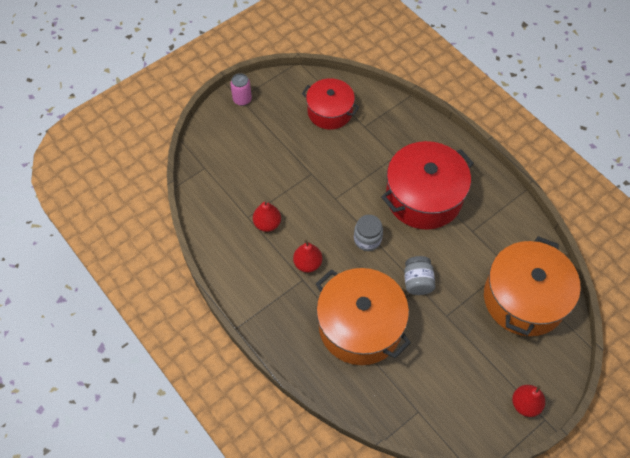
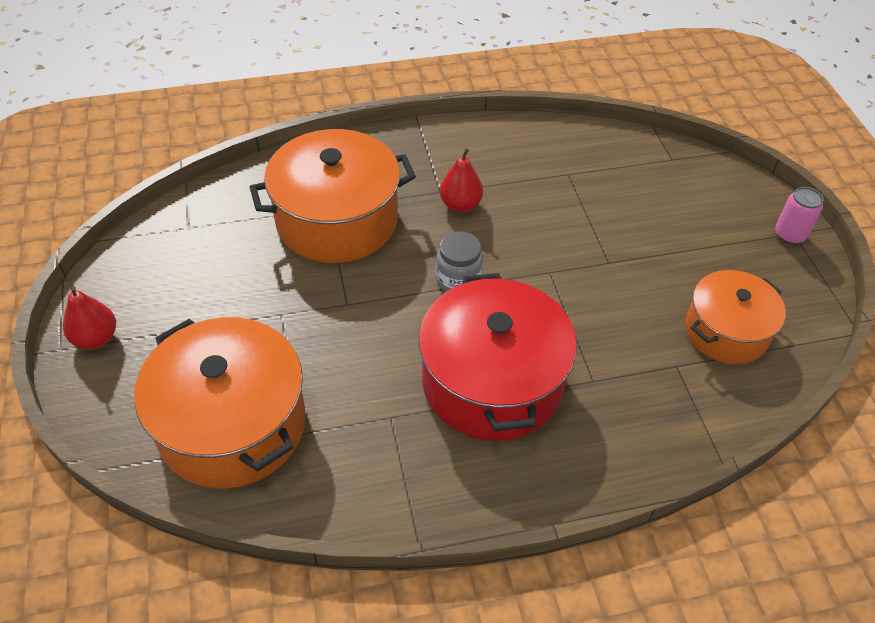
camera: 115 degrees right, 10 degrees down
red pear [253,200,281,232] -> none
red pot [302,78,359,130] -> orange pot [685,270,786,364]
grey jar [404,256,435,295] -> none

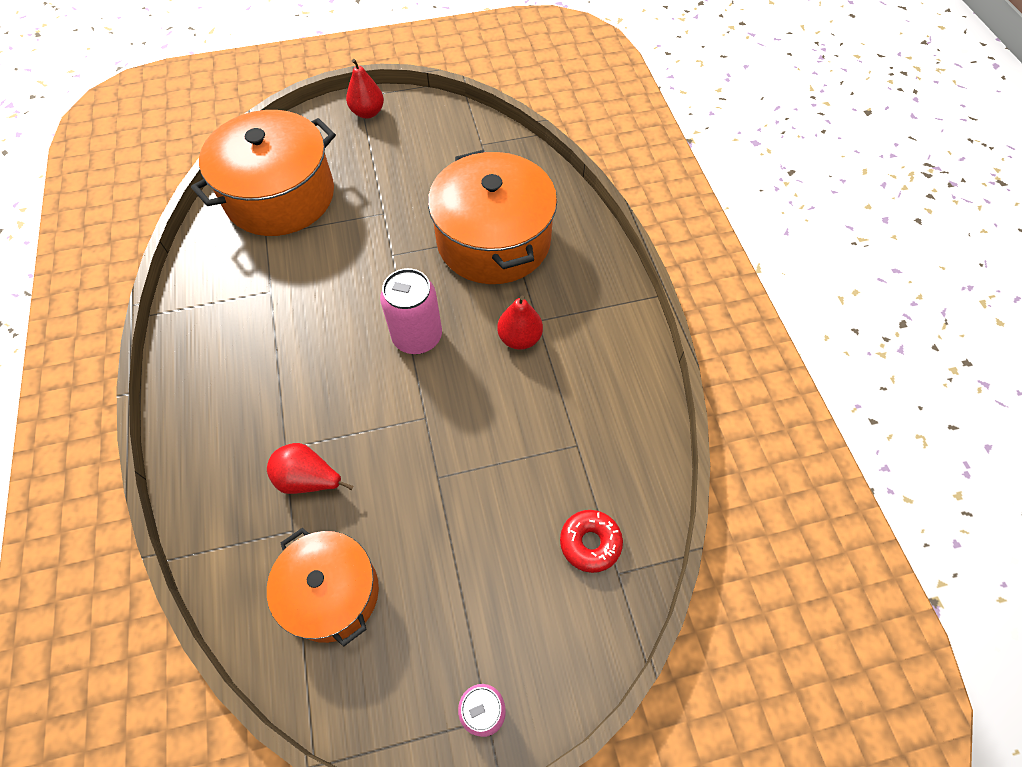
camera: 90 degrees right, 10 degrees up
red pot [419,273,577,441] -> none
grey jar [436,232,483,292] -> pink can [380,268,442,354]
none -> red pear [267,443,354,494]
none -> red donut [560,510,623,573]

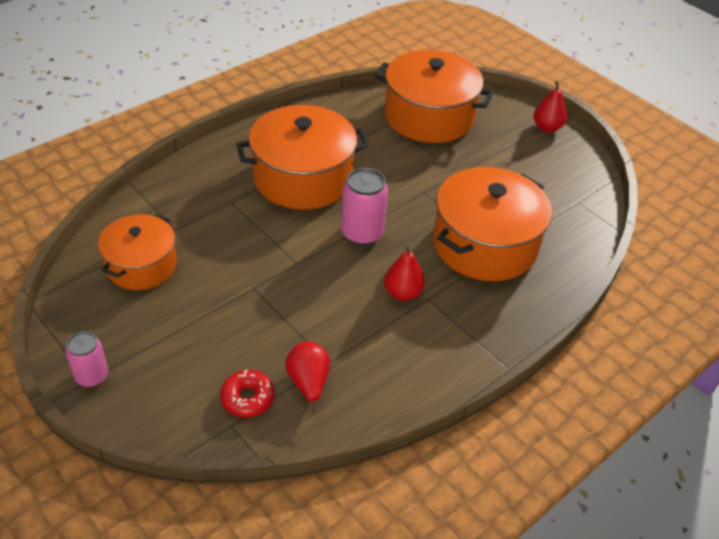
camera: 60 degrees right, 15 degrees down
red pear [267,443,354,494] -> red pear moved to [285,341,330,413]
none -> orange pot [236,105,369,210]

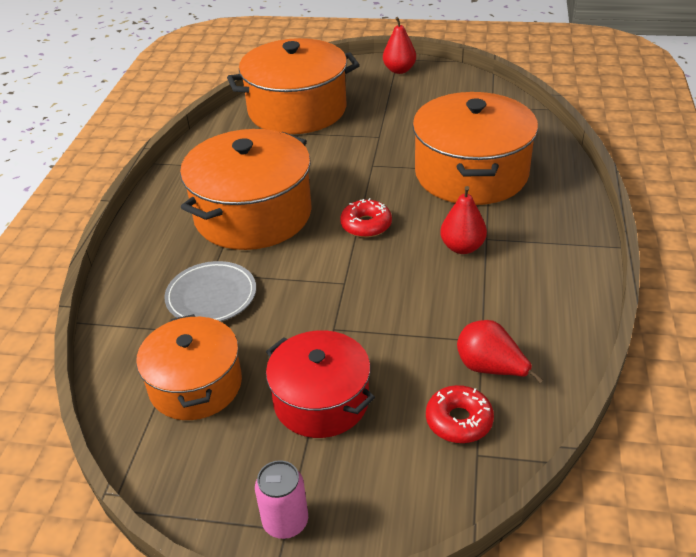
camera: 35 degrees left, 5 degrees down
pink can [341,168,388,246] -> red donut [340,198,392,238]
none -> grey plate [164,261,256,322]
none -> red pot [266,330,375,438]

